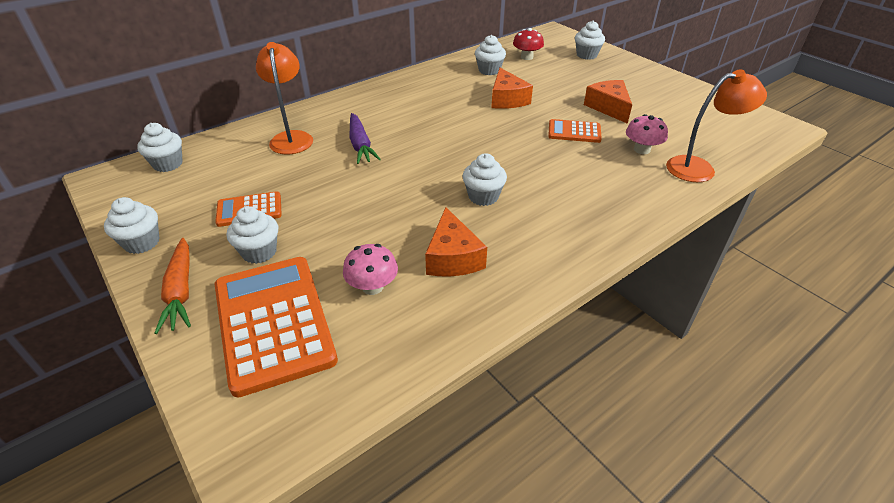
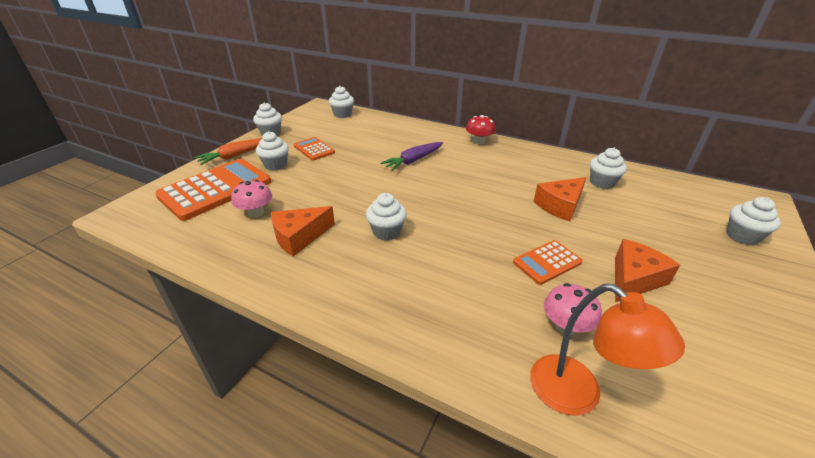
camera: 65 degrees right, 5 degrees down
orange lamp [256,42,313,155] -> none
red mushroom [513,28,544,60] -> red mushroom moved to [466,115,496,144]
orange calculator [548,119,602,143] -> orange calculator turned 105 degrees counterclockwise [513,240,583,285]

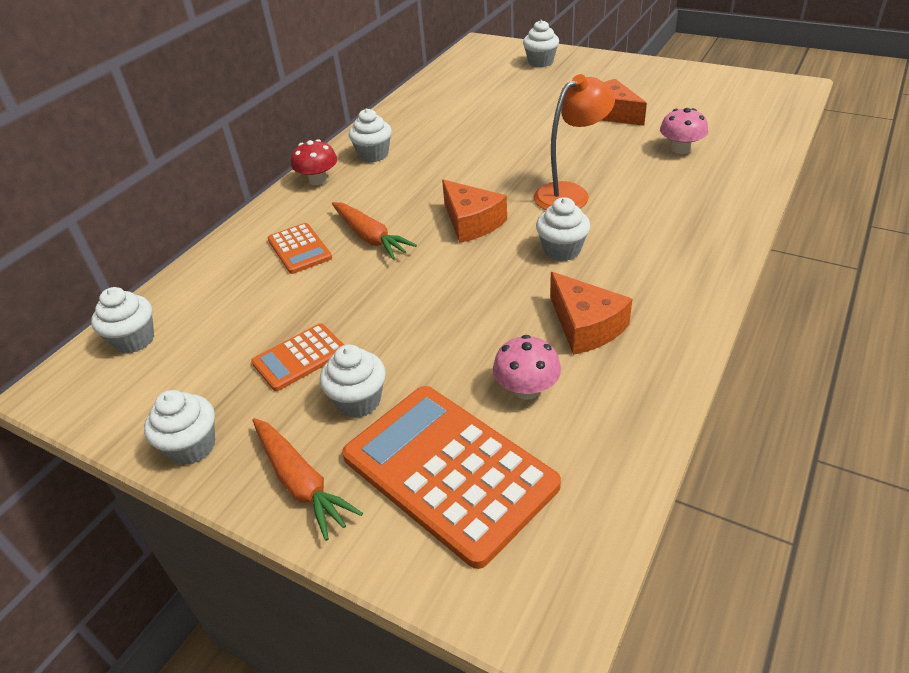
camera: 85 degrees left, 5 degrees up
purple carrot [380,142,443,171] -> orange carrot [332,202,417,259]
orange calculator [513,240,583,285] -> orange calculator moved to [268,223,332,274]
orange lamp [530,284,685,415] -> orange lamp moved to [534,74,615,210]
orange cheese [534,177,586,221] -> orange cheese moved to [442,180,507,243]
white cupcake [590,148,627,189] -> white cupcake moved to [349,108,392,163]

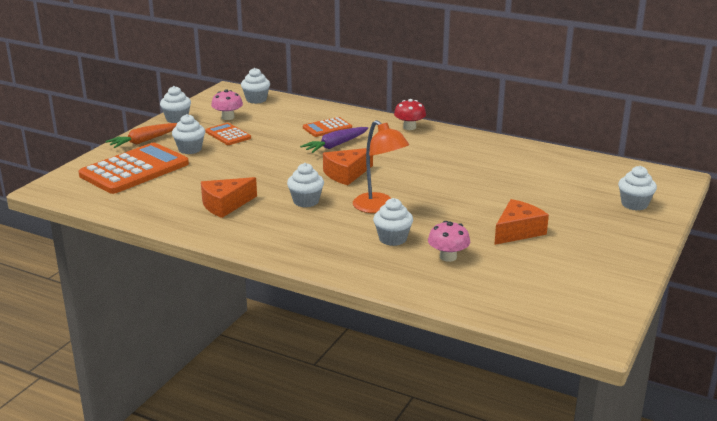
camera: 85 degrees right, 15 degrees down
orange carrot [332,202,417,259] -> purple carrot [300,127,368,153]
white cupcake [349,108,392,163] -> white cupcake moved to [373,198,413,246]
pink mushroom [493,335,561,400] -> pink mushroom moved to [211,89,243,120]

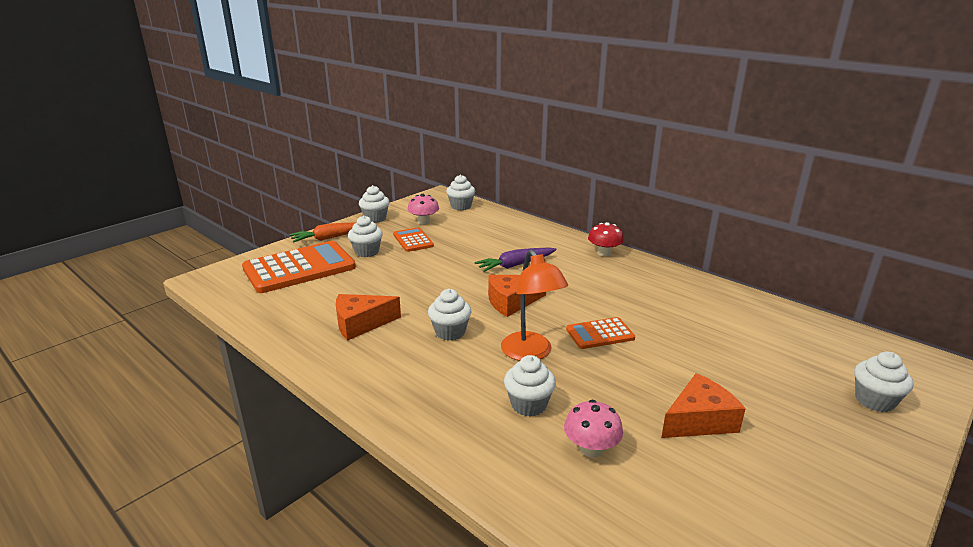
camera: 15 degrees right, 0 degrees up
orange calculator [303,117,352,137] -> orange calculator moved to [566,317,635,349]

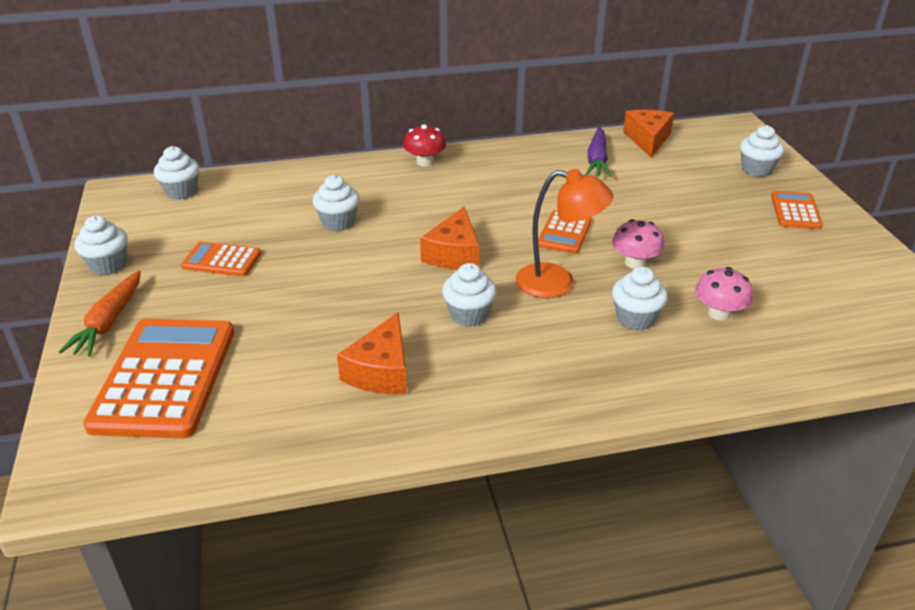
camera: 55 degrees left, 10 degrees up
white cupcake [348,216,383,257] -> white cupcake moved to [312,175,360,231]
pink mushroom [407,194,439,224] -> pink mushroom moved to [612,219,664,269]
purple carrot [475,248,557,272] -> purple carrot moved to [586,127,611,177]
orange cheese [661,373,746,438] -> orange cheese moved to [623,110,674,158]
none -> orange calculator [771,191,823,229]

